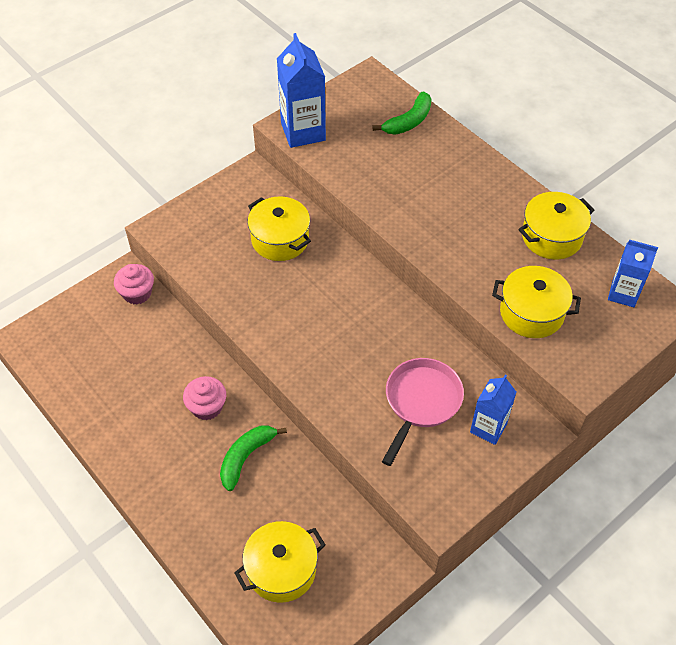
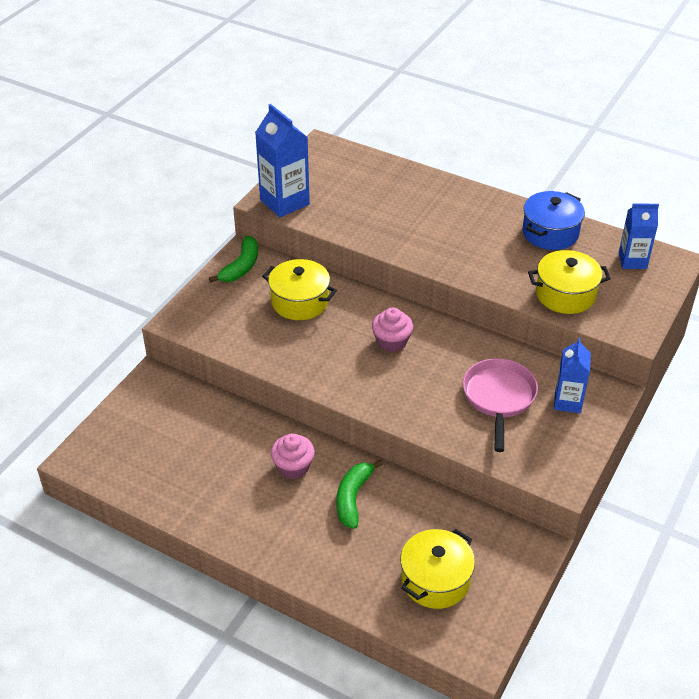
camera: 20 degrees left, 10 degrees down
pink cupcake [114,264,154,305] -> pink cupcake moved to [372,307,413,352]
green banana [373,91,432,135] -> green banana moved to [209,236,258,283]
yellow pot [518,192,595,260] -> blue pot [522,191,585,250]

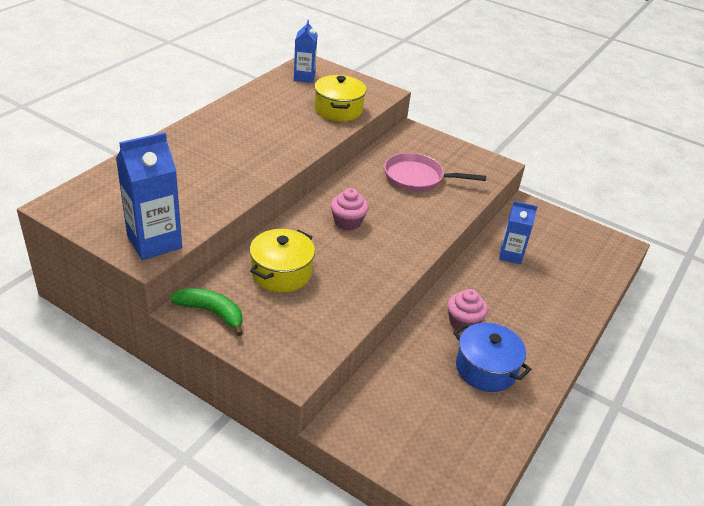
camera: 90 degrees left, 5 degrees down
green banana [337,460,383,529] -> none
yellow pot [400,529,475,609] -> none
blue pot [522,191,585,250] -> blue pot moved to [453,323,532,392]
blue carton [554,338,591,413] -> blue carton moved to [499,201,538,264]

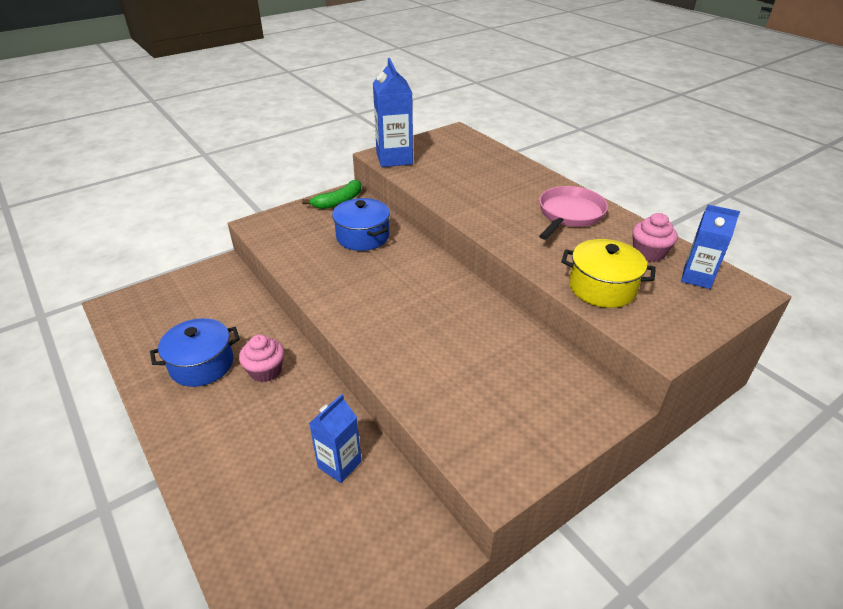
camera: 115 degrees right, 0 degrees up
yellow pot [250,229,315,293] -> blue pot [332,198,390,251]
pink cupcake [331,188,369,231] -> pink cupcake moved to [632,213,678,262]
pink pan [384,153,486,192] -> pink pan moved to [539,186,608,240]

